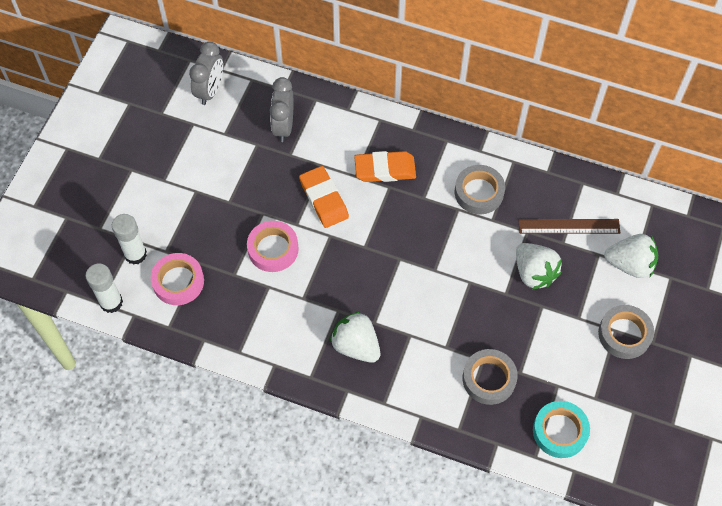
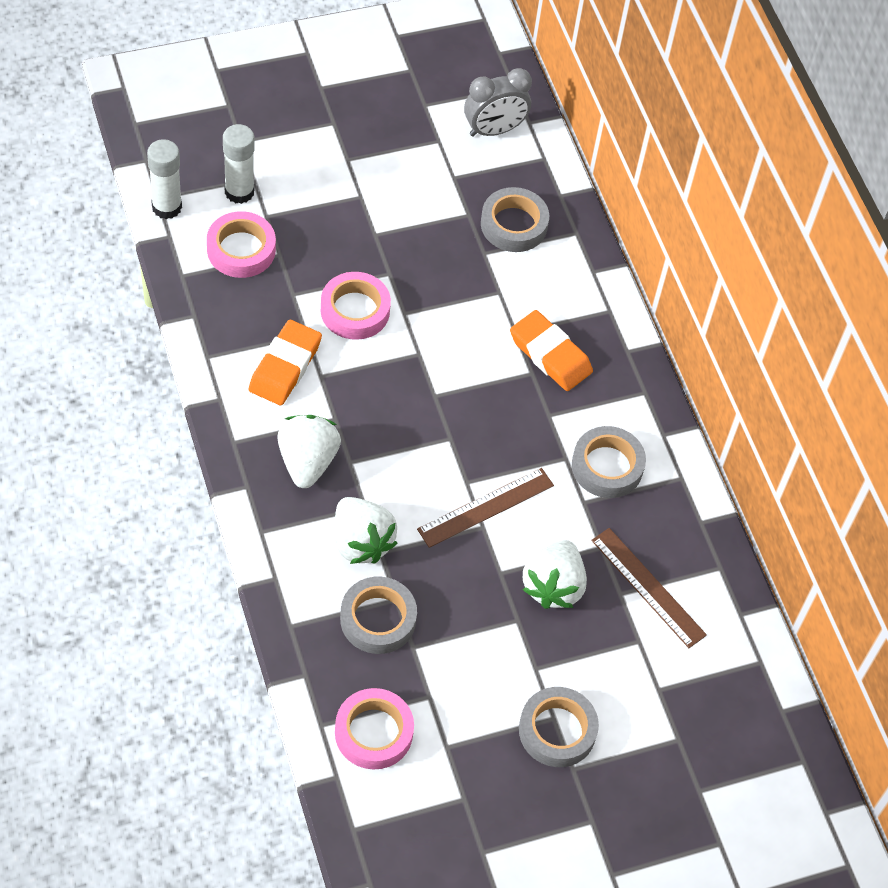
camera: 45 degrees right, 5 degrees down
grey clock [270,77,293,142] -> grey tape [481,187,549,252]
orange eraser [299,166,349,228] -> orange eraser moved to [249,320,322,405]
turquoise tape [533,401,590,458] -> pink tape [335,688,414,769]
white strawberry [604,234,658,278] -> white strawberry moved to [334,497,397,564]
none -> brown ruler [417,468,554,548]

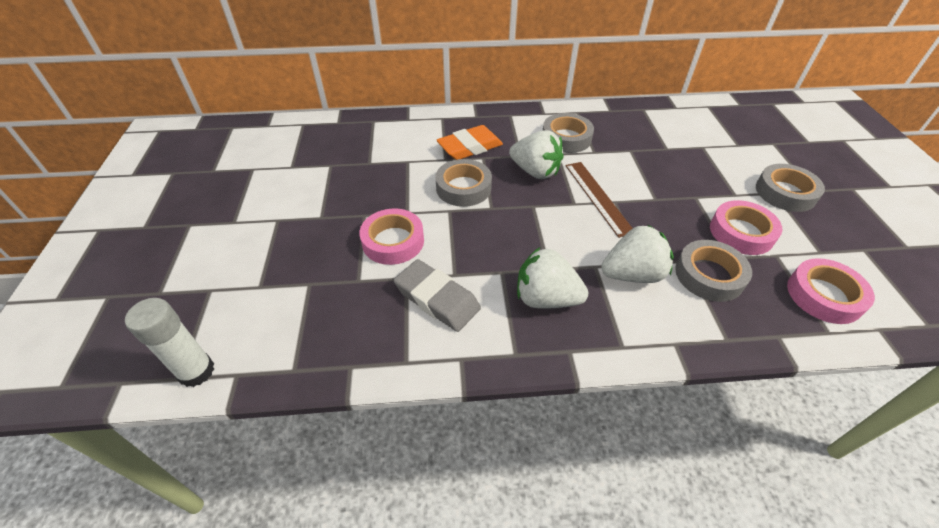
camera: 70 degrees left, 10 degrees down
pink tape [207,211,276,278] -> pink tape moved to [710,200,782,255]
white glue stick [223,124,255,204] -> none
orange eraser [249,320,322,405] -> grey eraser [394,259,481,332]
grey clock [464,68,532,137] -> none
grey tape [481,187,549,252] -> grey tape moved to [435,159,492,207]
white strawberry [523,540,587,609] -> white strawberry moved to [509,130,564,179]
brown ruler [591,528,707,648] -> none

